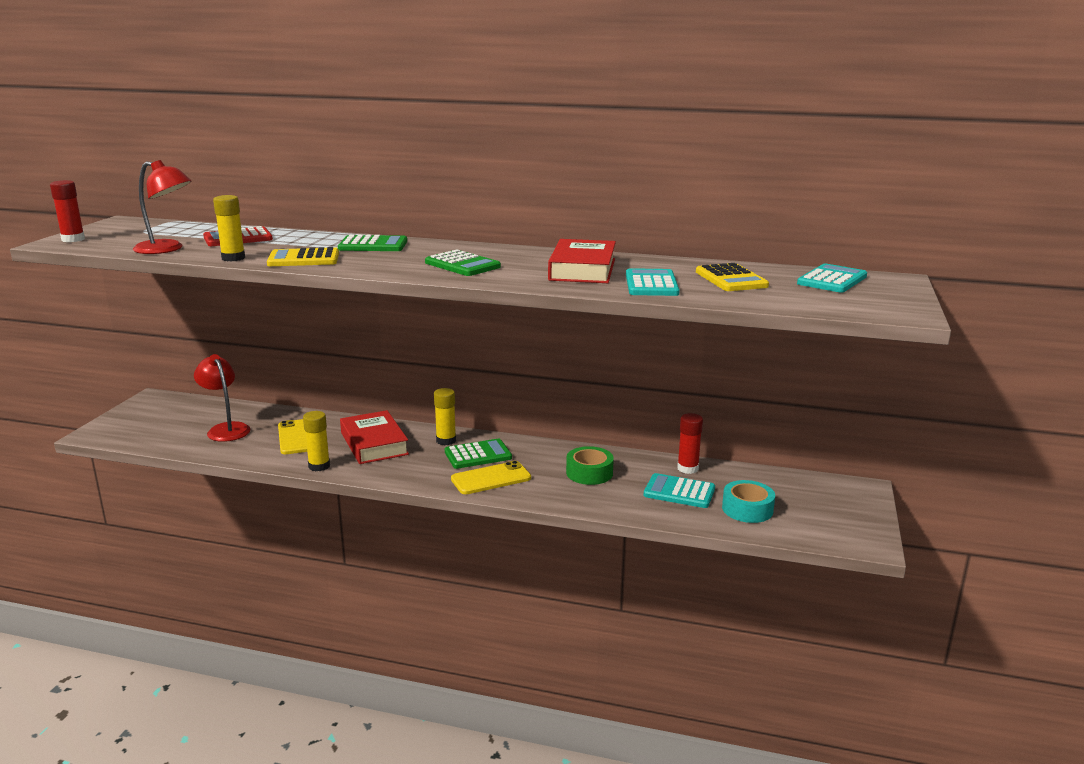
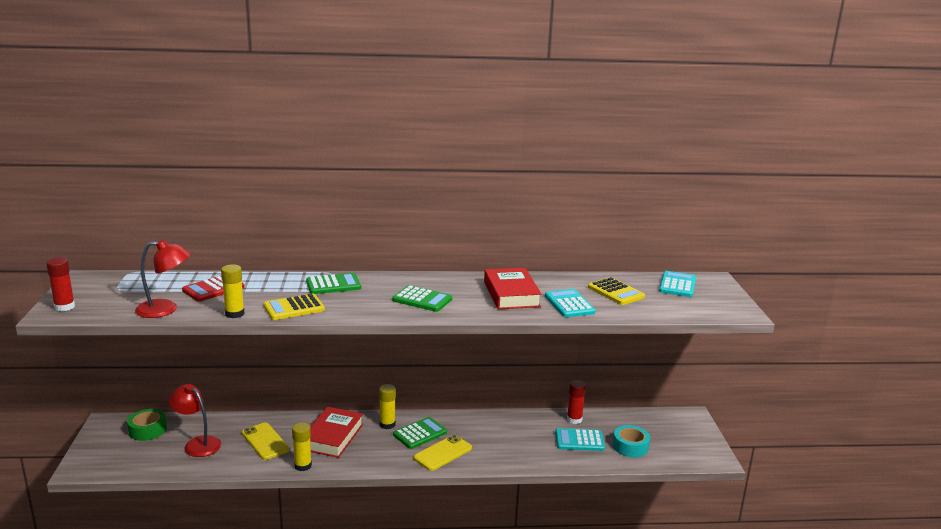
camera: 20 degrees left, 0 degrees up
red book [340,410,409,464] -> red book turned 60 degrees clockwise [310,407,363,458]
green tape [566,446,614,485] -> green tape moved to [127,409,167,441]

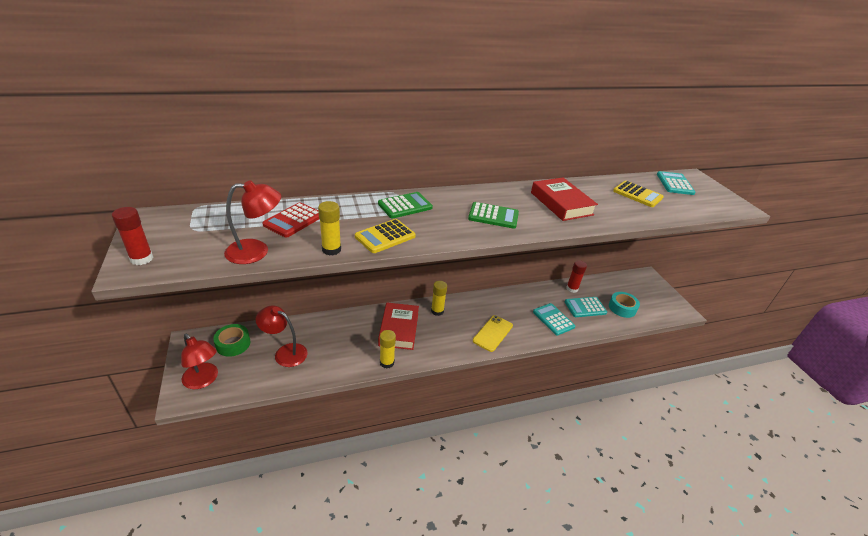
camera: 15 degrees left, 15 degrees up
yellow phone [242,422,290,460] -> none
green calculator [393,417,447,449] -> none
turquoise calculator [545,289,596,317] -> turquoise calculator moved to [533,303,575,335]
none -> red lamp [181,334,218,389]

